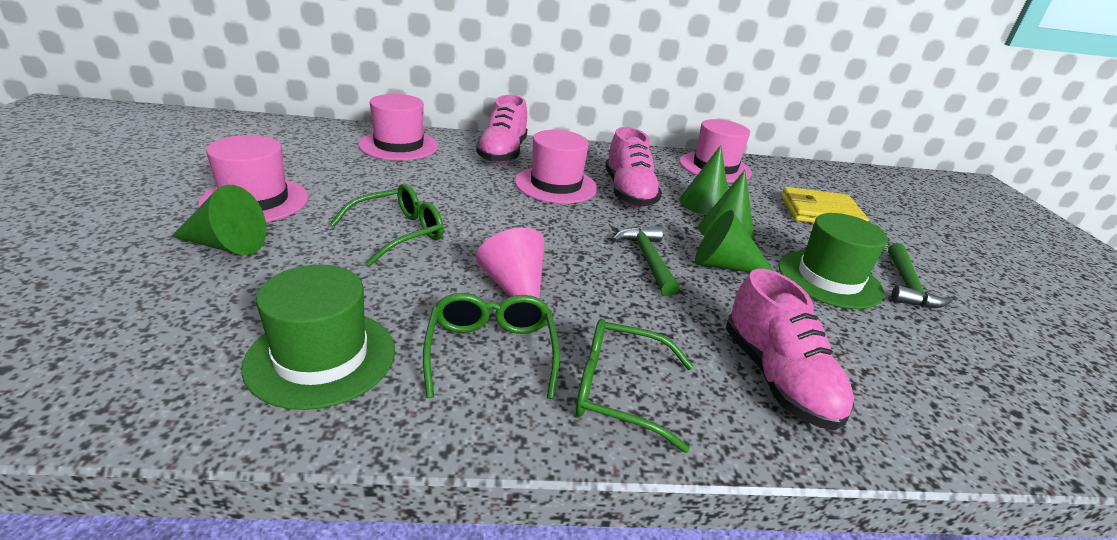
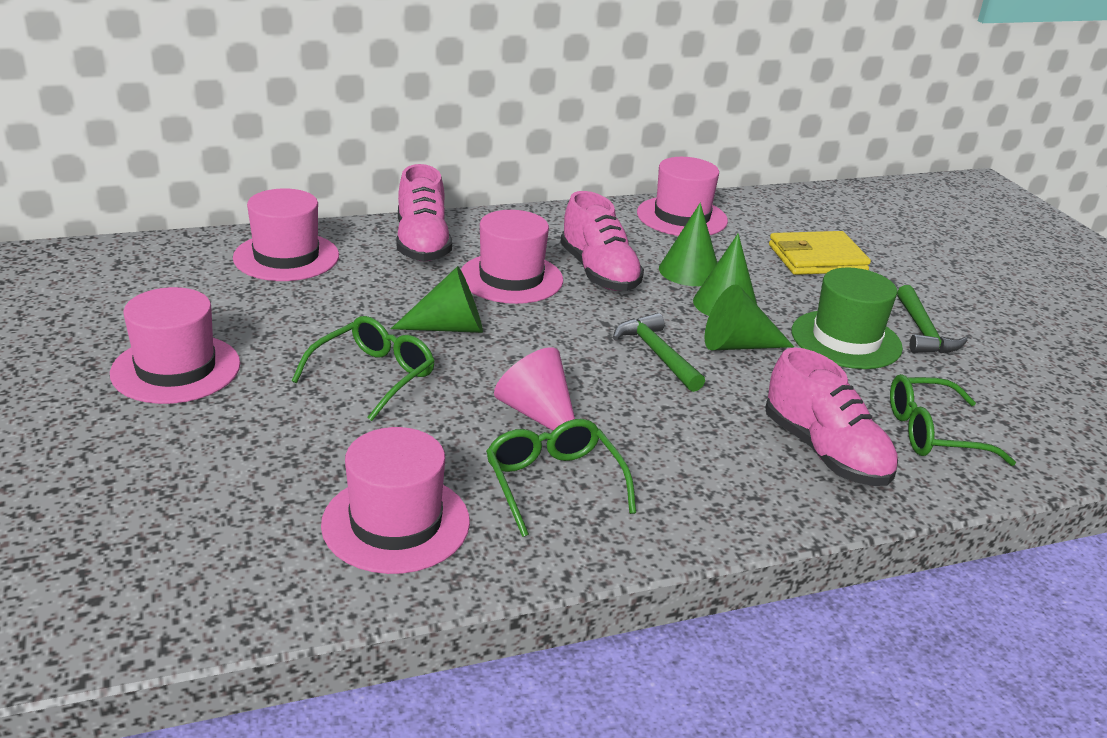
camera: 15 degrees left, 0 degrees up
green cone [171,185,267,255] -> green cone moved to [391,266,483,333]
green hat [242,265,395,410] -> pink hat [321,427,470,574]
green glasses [575,319,693,453] -> green glasses moved to [890,374,1016,466]

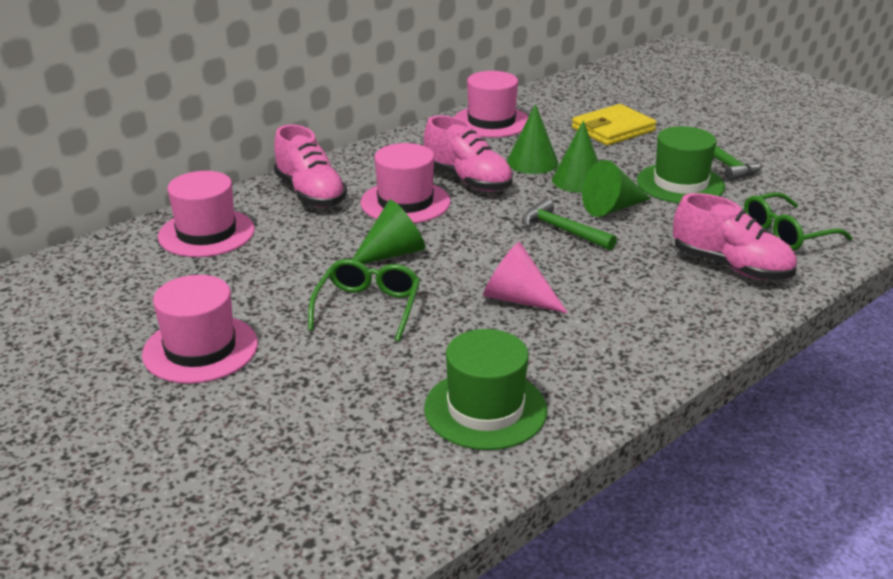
camera: 20 degrees left, 0 degrees up
pink hat [321,427,470,574] -> green hat [424,329,547,450]
green glasses [486,419,636,537] -> none

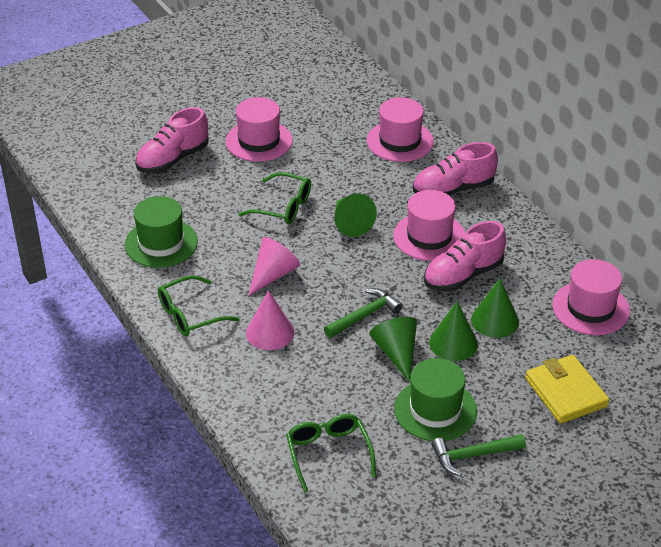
camera: 100 degrees right, 10 degrees up
pink shoe [673,193,797,280] -> pink shoe moved to [135,107,209,173]
none -> green glasses [158,275,240,336]
none -> pink cone [246,290,294,350]

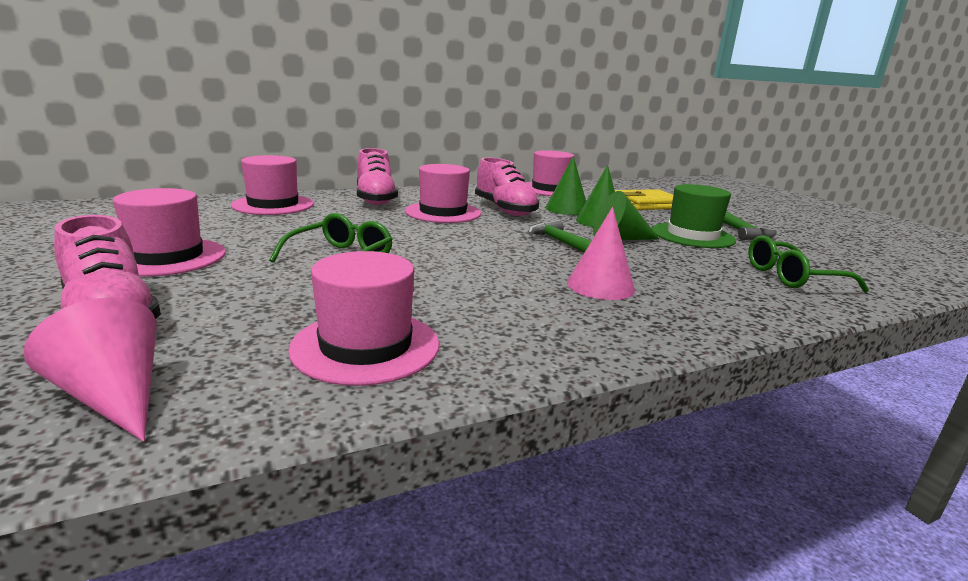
camera: 85 degrees left, 20 degrees down
green hat [125,196,198,268] -> pink hat [288,251,439,386]
green glasses [158,275,240,336] -> none
pink cone [248,237,300,296] -> pink cone moved to [24,297,157,442]
green cone [335,193,377,237] -> none

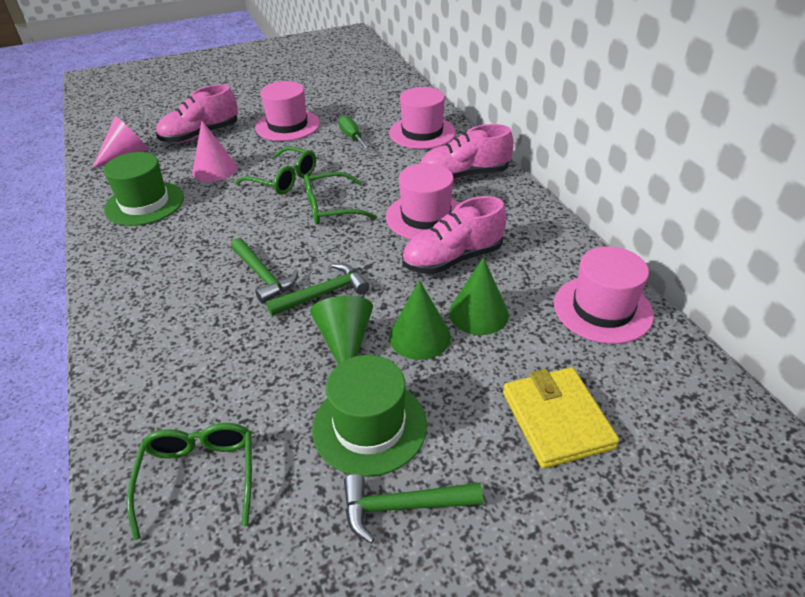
camera: 95 degrees right, 20 degrees up
pink hat [288,251,439,386] -> green hat [104,152,184,226]
pink cone [567,207,635,300] -> pink cone moved to [192,121,237,182]
none -> green hammer [231,238,298,303]
none -> green glasses [304,172,377,225]
none -> green screwdriver [338,115,372,152]

